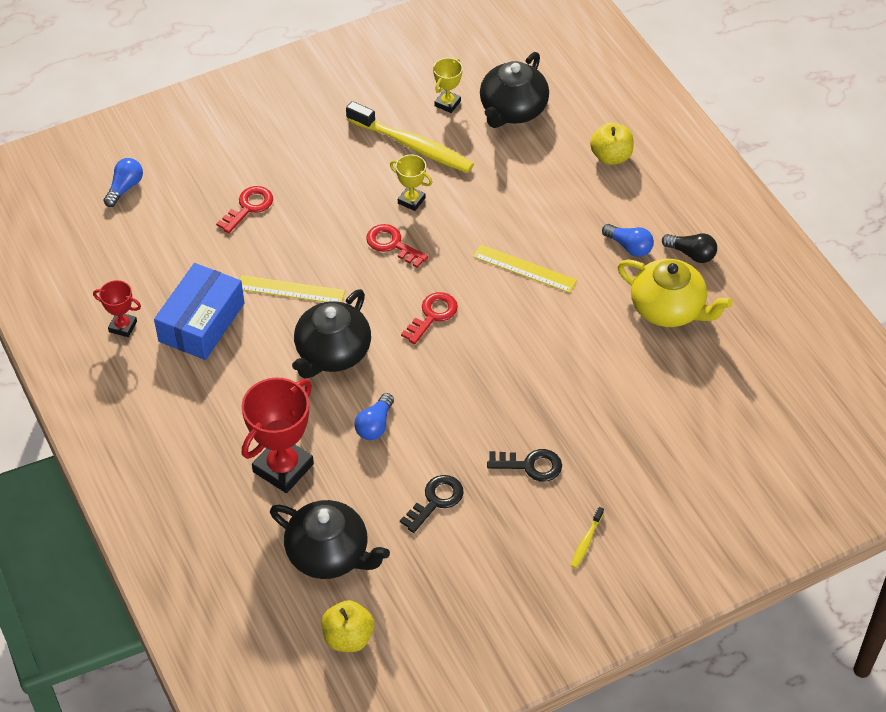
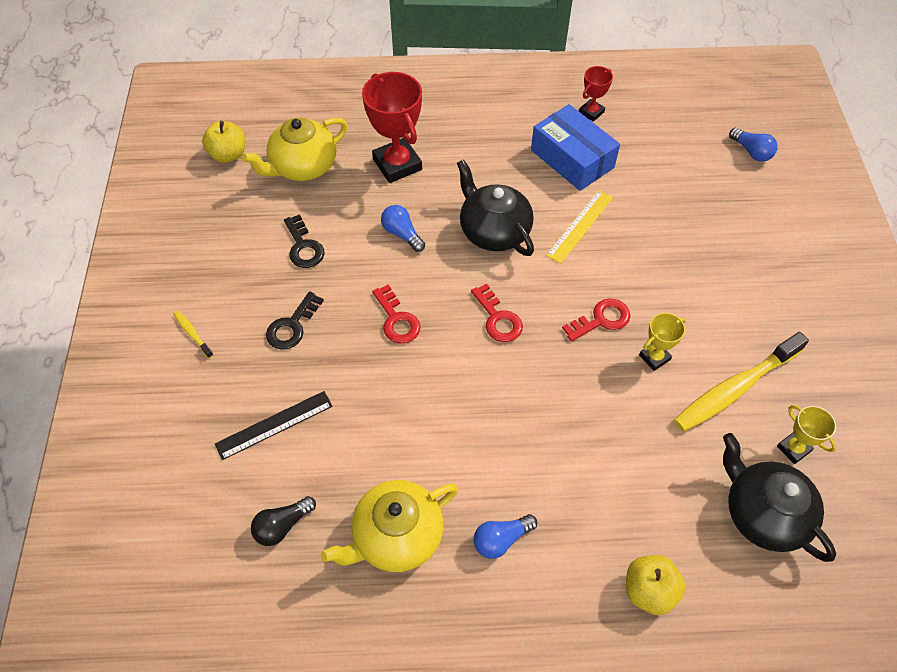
camera: 115 degrees right, 5 degrees up
red key [216,186,273,233] -> red key moved to [372,285,421,344]
black teapot [270,500,390,579] -> yellow teapot [242,117,348,181]
yellow ruler [473,244,577,293] -> none
black light bulb [662,233,717,263] -> black light bulb moved to [251,496,316,546]
none -> black ruler [215,391,333,460]

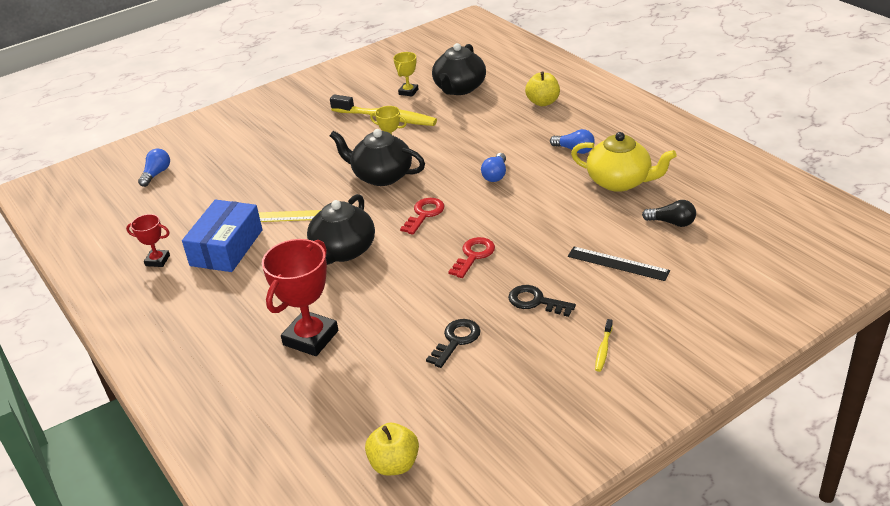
camera: 120 degrees left, 20 degrees down
yellow teapot [242,117,348,181] -> none
black key [266,291,324,350] -> black key turned 150 degrees counterclockwise [508,285,576,317]
blue light bulb [381,205,425,252] -> blue light bulb moved to [481,153,506,182]
red key [562,298,630,342] -> black teapot [330,129,425,186]

